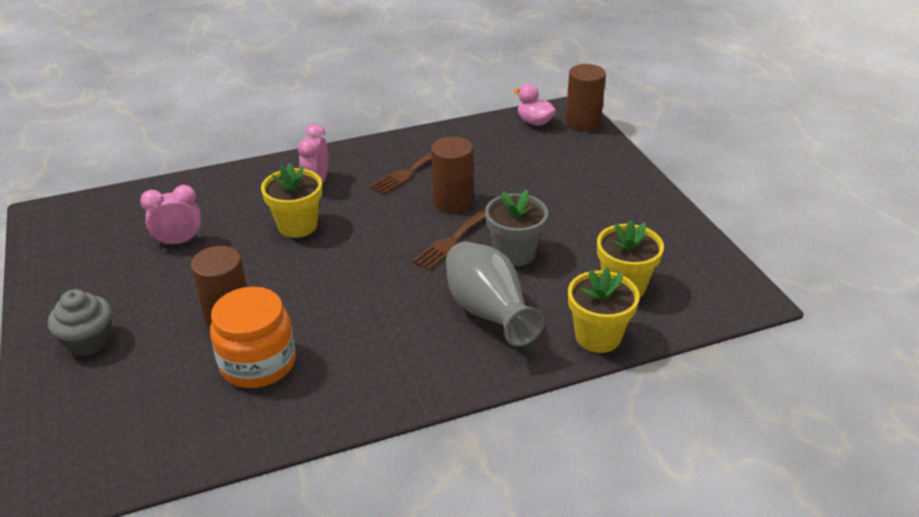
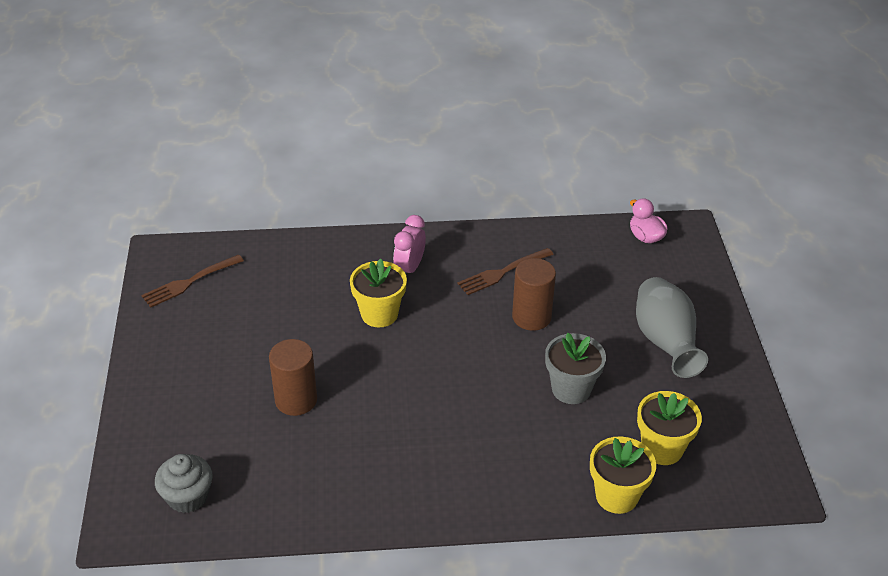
camera: 15 degrees right, 5 degrees up
grey cupcake [48,289,112,356] -> grey cupcake moved to [155,454,213,513]
pink clock [140,185,201,246] -> none
orange jar [210,287,296,388] -> none
brown fork [412,207,486,270] -> brown fork moved to [141,254,244,308]
grey vase [446,241,545,346] -> grey vase moved to [636,277,708,378]
brown cylinder [565,64,606,131] -> none

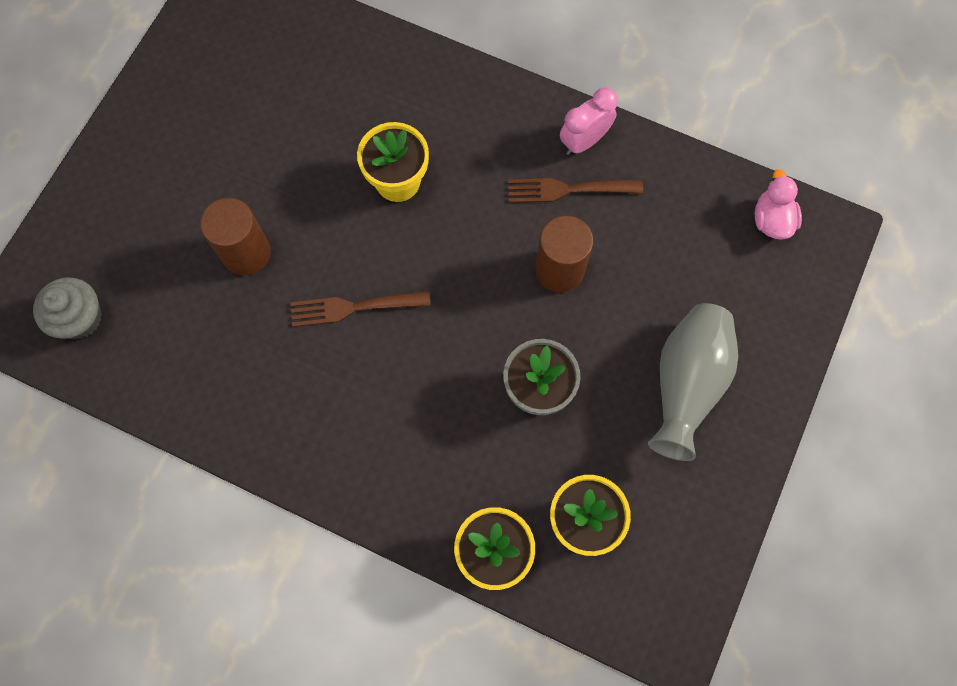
camera: 30 degrees right, 30 degrees up
brown fork [141,254,244,308] -> brown fork moved to [291,291,431,327]
pink clock [393,215,426,275] -> pink clock moved to [560,88,618,155]

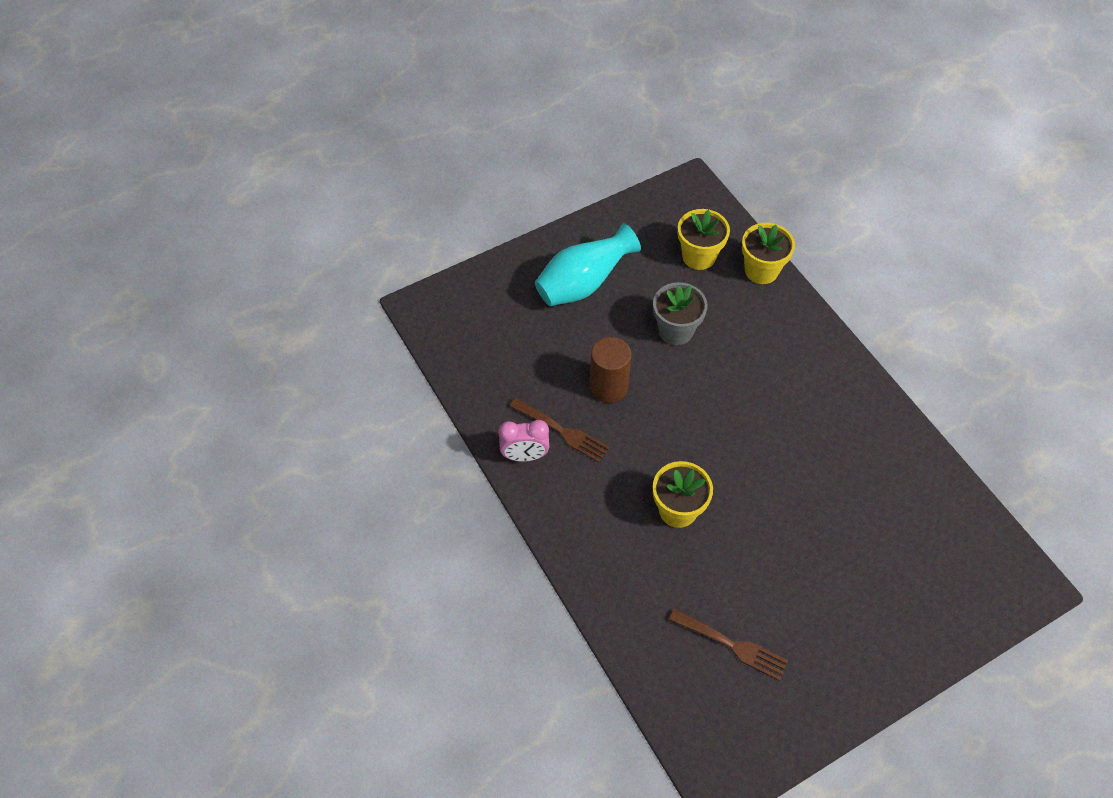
camera: 145 degrees left, 15 degrees down
grey cupcake [33,277,102,339] -> none
brown cylinder [200,198,271,275] -> none
brown fork [291,291,431,327] -> brown fork moved to [669,609,788,681]
grey vase [648,303,738,461] -> turquoise vase [535,223,641,306]
pink duck [755,169,802,240] -> none

